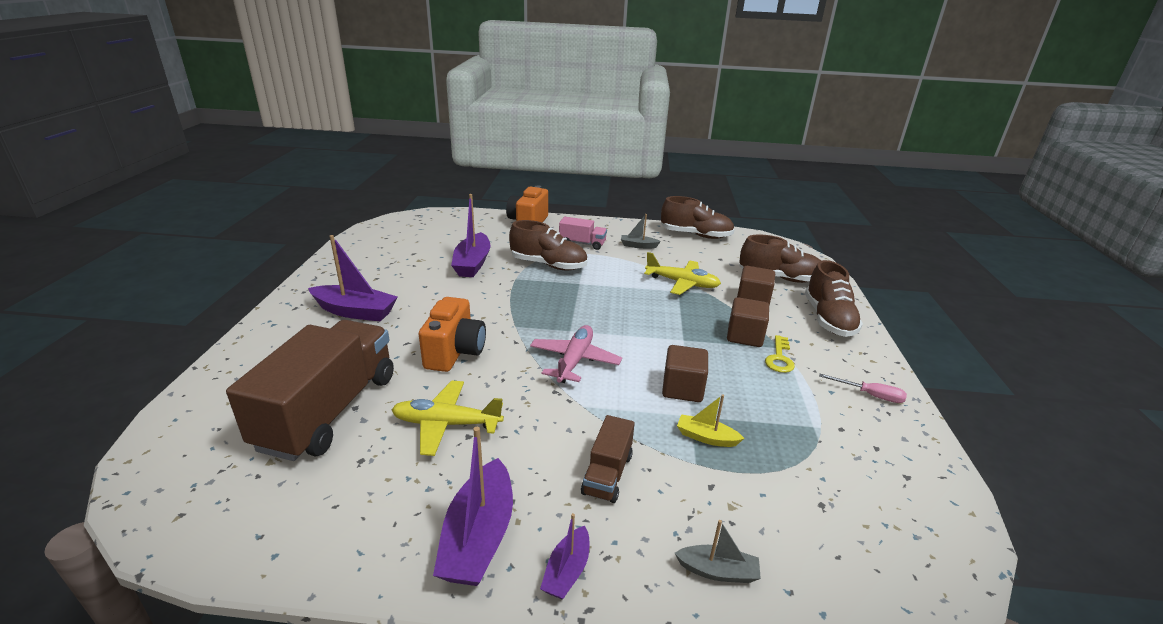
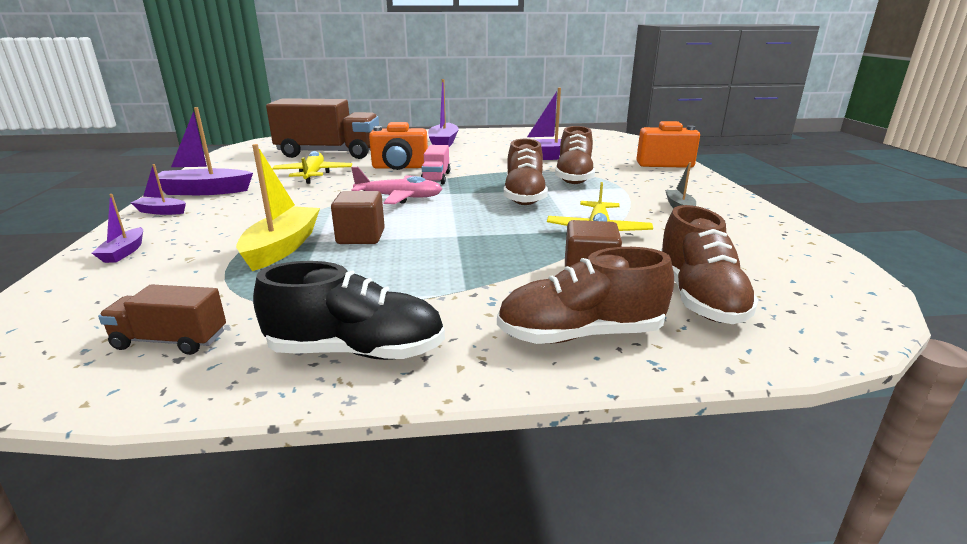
camera: 80 degrees right, 5 degrees down
pink truck [559,217,607,250] -> pink truck moved to [421,145,450,184]
brown truck [581,415,635,503] -> brown truck moved to [98,284,226,355]
brown shoe [661,196,735,239] -> brown shoe moved to [504,139,548,205]
grey boat [675,520,761,583] -> purple boat [92,194,143,263]
yellow boat [677,394,745,447] -> yellow boat [236,144,320,271], size x1.85
brown cube [727,297,769,347] -> none
yellow key [765,335,795,373] -> none
pink screwdriver [819,374,907,403] -> black shoe [253,261,445,360]

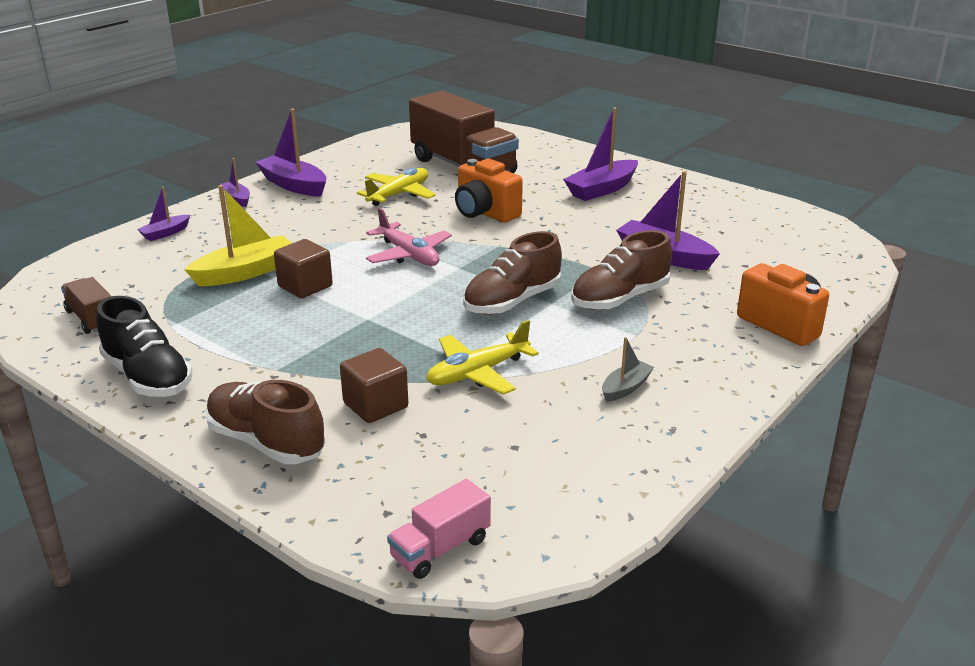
camera: 45 degrees right, 5 degrees up
pink truck [421,145,450,184] -> pink truck moved to [387,479,491,579]
brown shoe [660,205,759,324] -> none

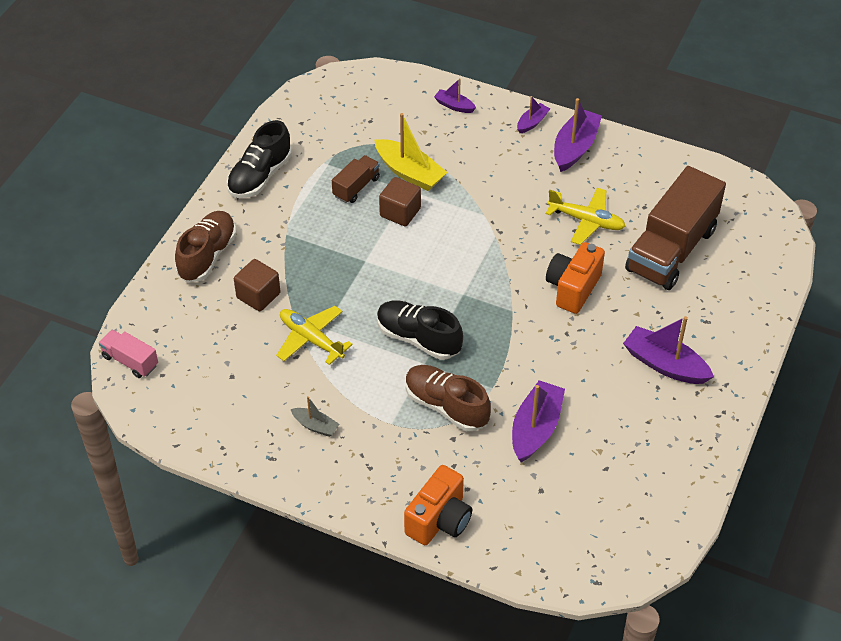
camera: 75 degrees right, 20 degrees up
brown truck [61,277,112,334] -> brown truck moved to [332,155,380,203]
pink plane [366,208,452,266] -> none
brown shoe [463,231,562,315] -> black shoe [377,300,463,360]

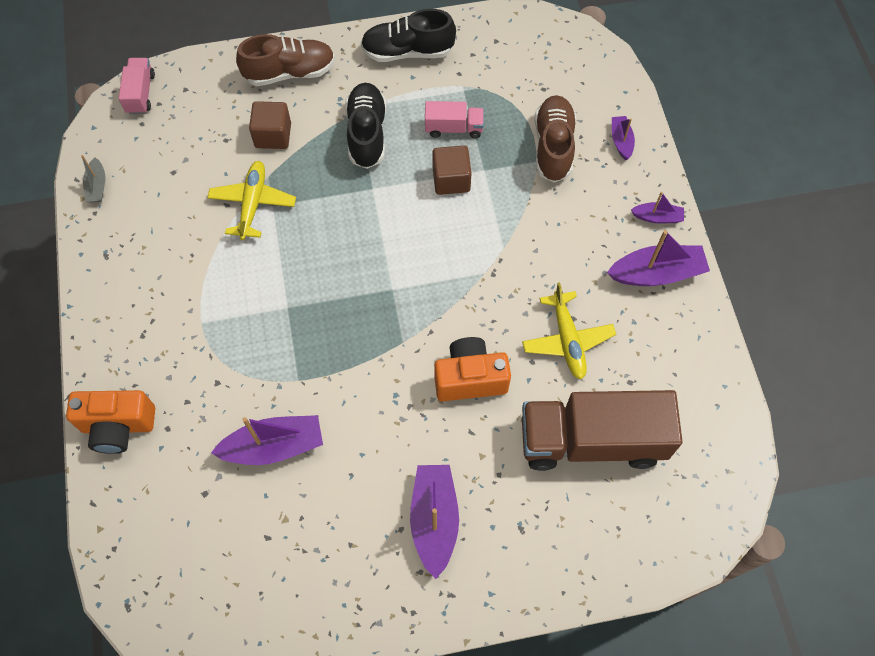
camera: 55 degrees right, 15 degrees up
grey boat [291,396,339,437] -> grey boat moved to [81,155,106,203]
brown truck [332,155,380,203] -> pink truck [425,101,484,138]
yellow boat [375,113,448,191] -> none
black shoe [377,300,463,360] -> black shoe moved to [345,83,386,169]
brown shoe [406,365,491,432] -> brown shoe moved to [534,95,576,182]

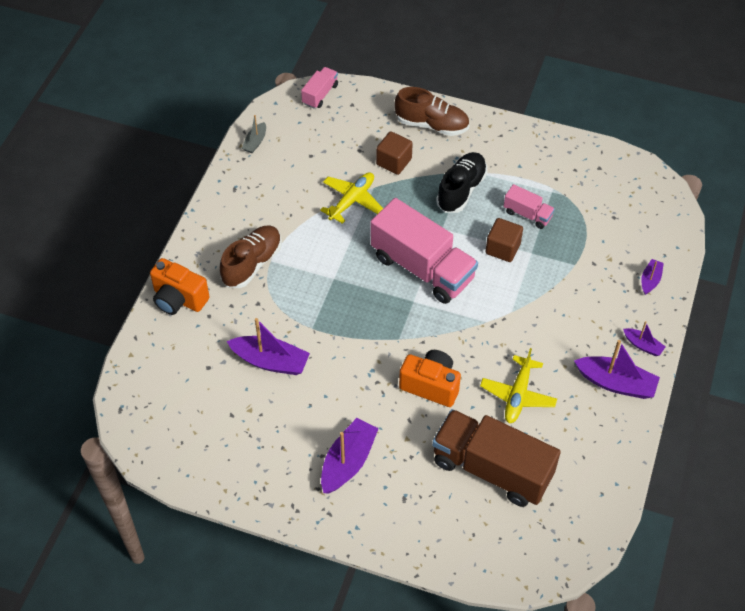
camera: 30 degrees right, 10 degrees down
black shoe [361,9,456,62] -> none
brown shoe [534,95,576,182] -> brown shoe moved to [220,225,282,288]
none -> pink truck [371,198,478,304]

